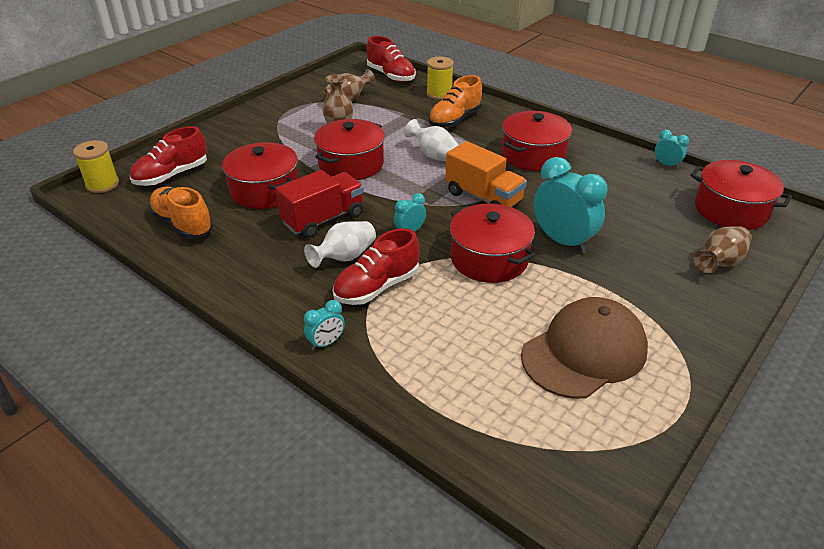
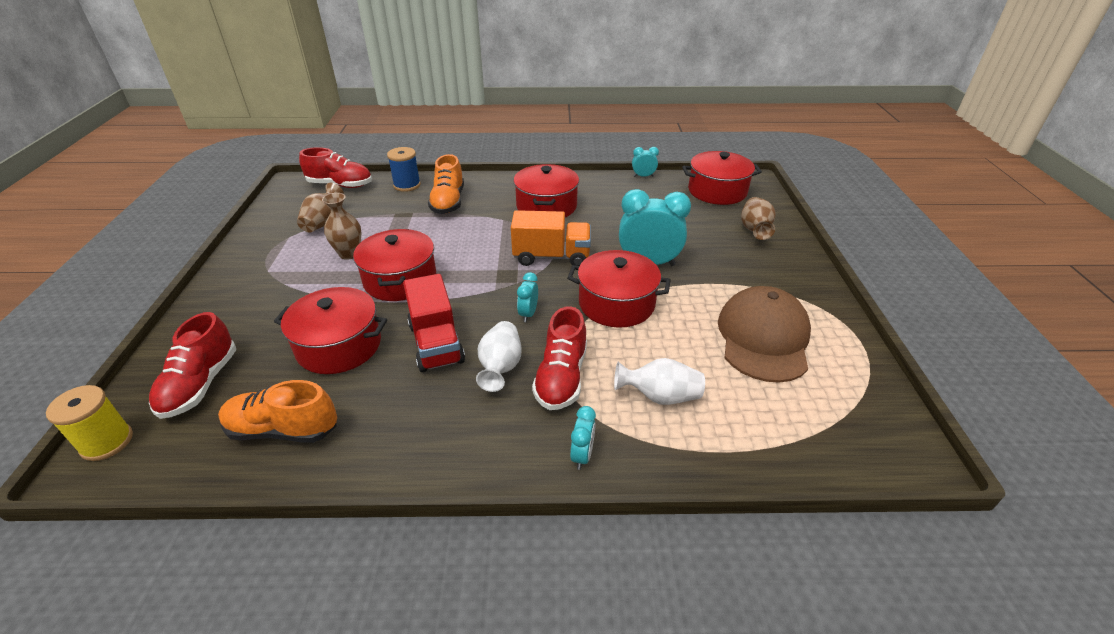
camera: 40 degrees left, 0 degrees up
red truck [275,170,364,238] -> red truck turned 150 degrees clockwise [403,274,465,372]
white vase [404,119,459,161] -> white vase moved to [614,358,705,405]
yellow spool [426,56,454,100] -> blue spool [387,147,421,192]

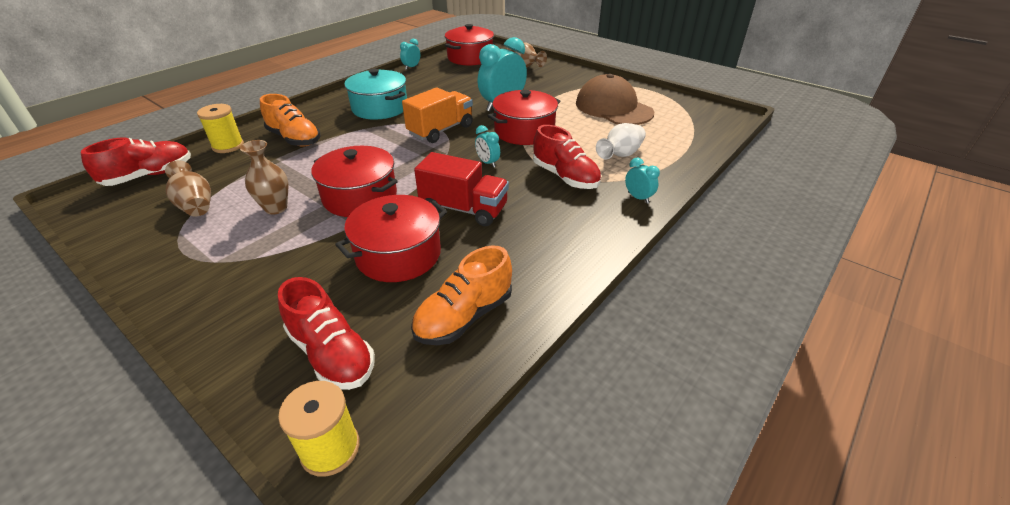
camera: 50 degrees left, 0 degrees up
blue spool [387,147,421,192] -> yellow spool [197,104,244,153]
white vase [476,321,522,392] -> none
red pot [514,164,579,217] -> turquoise pot [344,69,407,120]

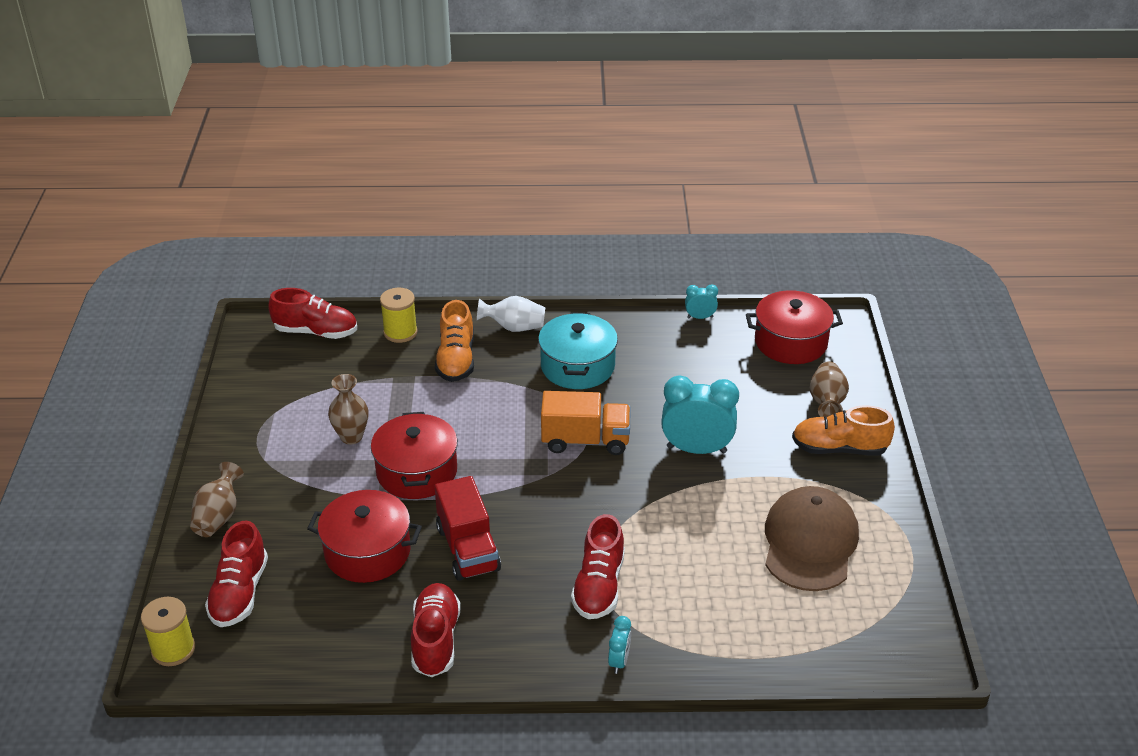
camera: 50 degrees right, 0 degrees up
brown vase [165,160,211,216] -> brown vase moved to [190,462,244,537]
orange shoe [411,245,512,345] -> orange shoe moved to [792,406,895,456]
turquoise clock [475,125,500,168] -> none
red pot [488,90,560,145] -> none
white vase [596,123,646,159] -> white vase moved to [477,296,545,332]
none -> red shoe [411,583,461,677]

